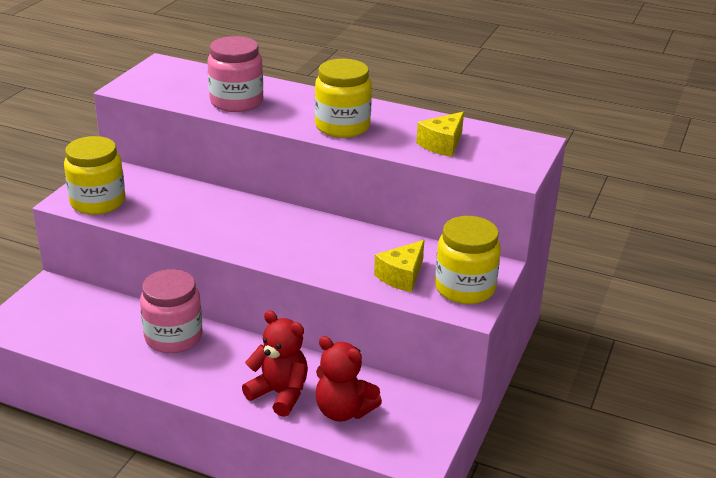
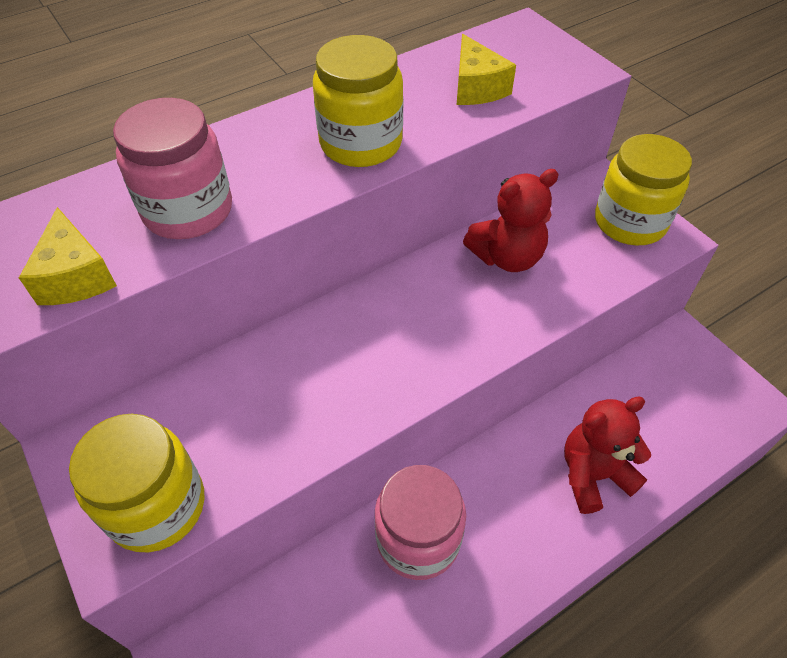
camera: 55 degrees left, 20 degrees up
red teddy bear [315,336,382,422] -> red teddy bear moved to [463,169,559,272]
yellow cheese [374,240,424,292] -> yellow cheese moved to [19,207,117,305]

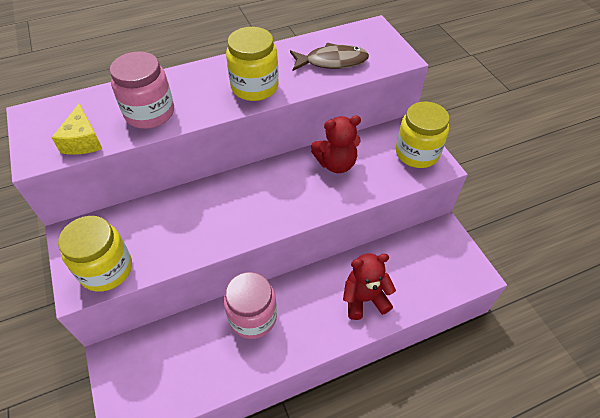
camera: 10 degrees right, 0 degrees up
yellow cheese [457,34,516,105] -> brown fish [290,43,369,71]

